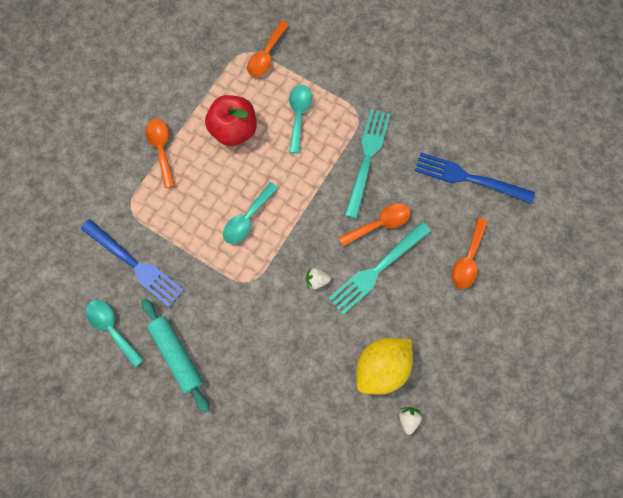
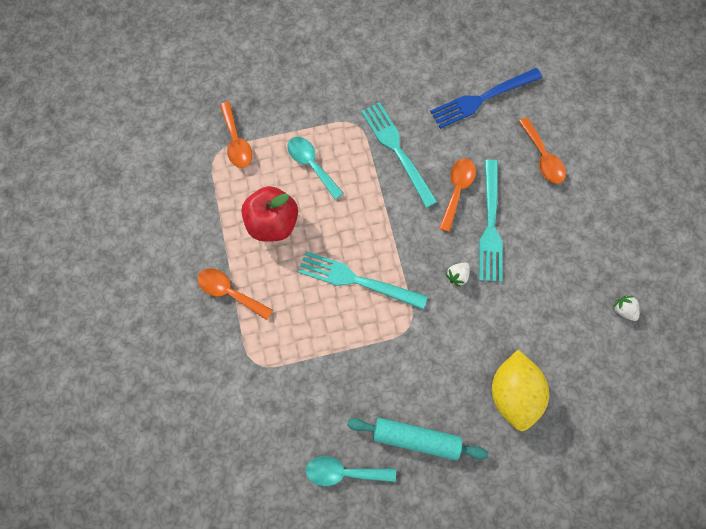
camera: 45 degrees left, 0 degrees up
blue fork [81,219,184,307] -> none
turquoise spoon [223,182,278,244] -> turquoise fork [298,251,428,310]
yellow lemon [356,338,413,394] -> yellow lemon moved to [492,350,549,431]

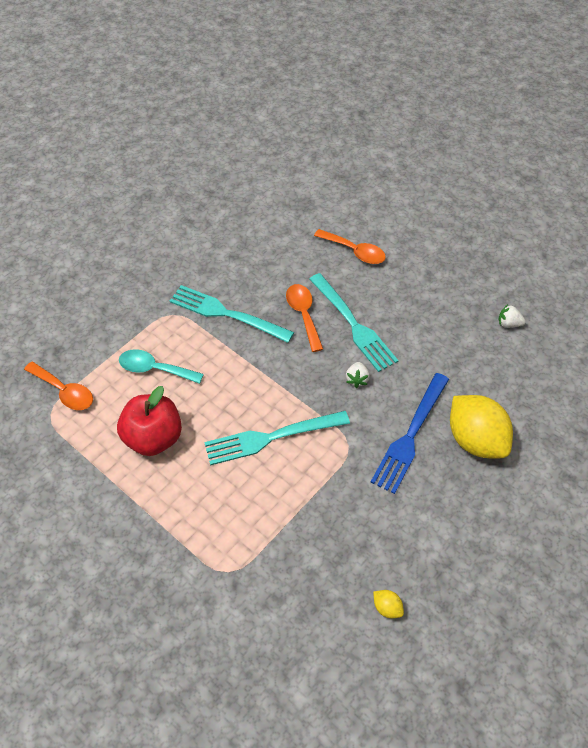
camera: 35 degrees left, 20 degrees down
orange spoon [198,268,273,320] -> none
turquoise spoon [305,456,396,486] -> yellow lemon [373,590,404,618]
turquoise rolling pin [347,418,489,460] -> none
blue fork [430,68,542,129] -> blue fork moved to [371,373,449,494]

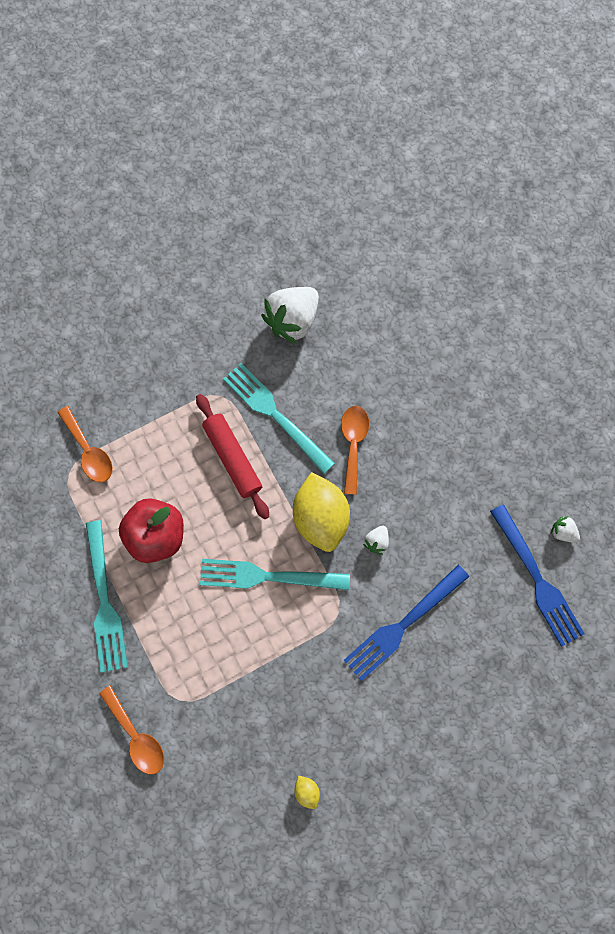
camera: 20 degrees right, 20 degrees up
turquoise spoon [119,349,204,384] -> none
turquoise fork [309,273,399,372] -> turquoise fork moved to [86,520,128,673]
orange spoon [314,229,386,264] -> orange spoon moved to [99,685,164,774]
yellow lemon [450,395,513,458] -> yellow lemon moved to [293,472,350,552]
none -> red rolling pin [196,394,269,519]
none -> white strawberry [261,287,319,344]
none -> blue fork [490,504,585,647]

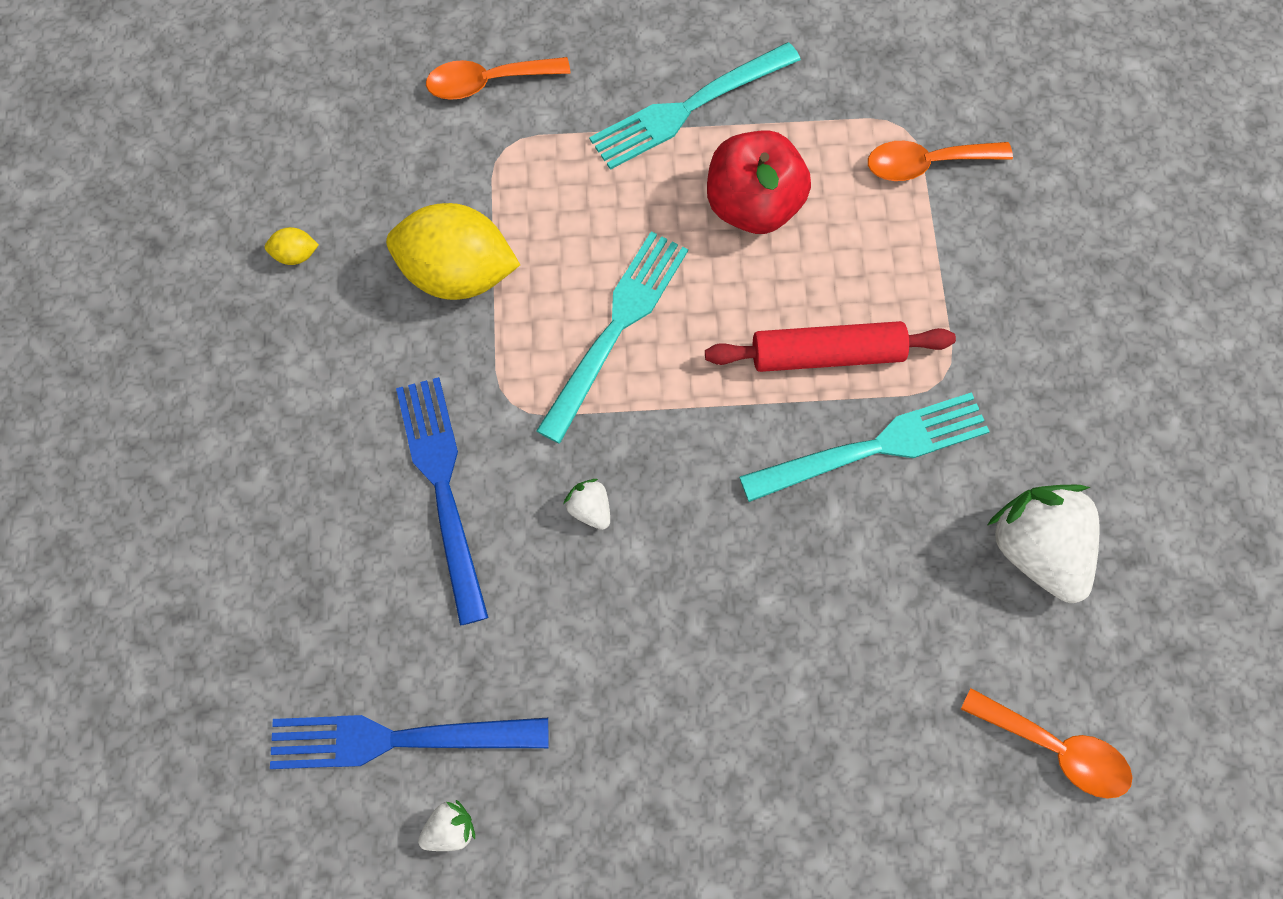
camera: 115 degrees right, 5 degrees down
turquoise fork [86,520,128,673] -> turquoise fork turned 45 degrees counterclockwise [589,42,801,170]
yellow lemon [293,472,350,552] -> yellow lemon moved to [386,203,520,300]
orange spoon [341,406,369,495] -> orange spoon moved to [961,688,1133,799]

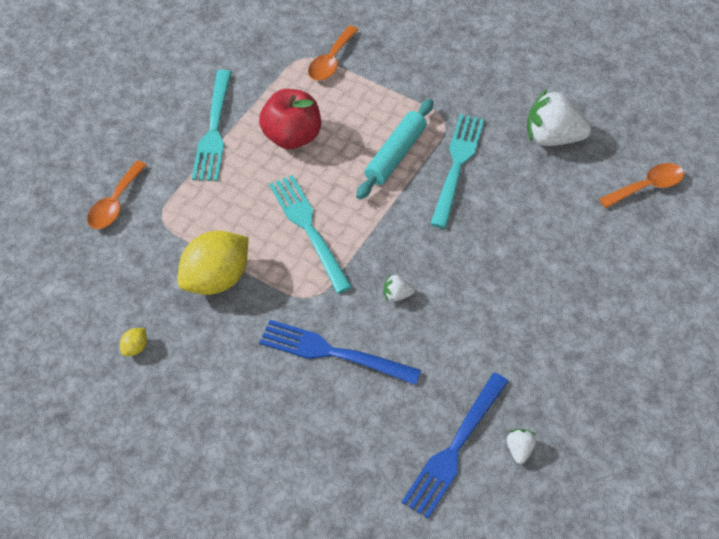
camera: 55 degrees left, 15 degrees down
red rolling pin [705,321,956,372] -> turquoise rolling pin [356,99,433,199]

